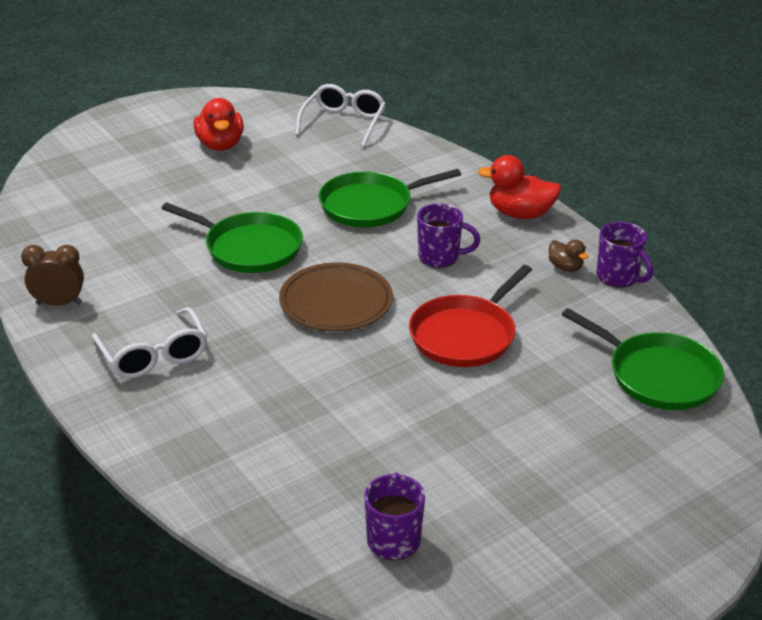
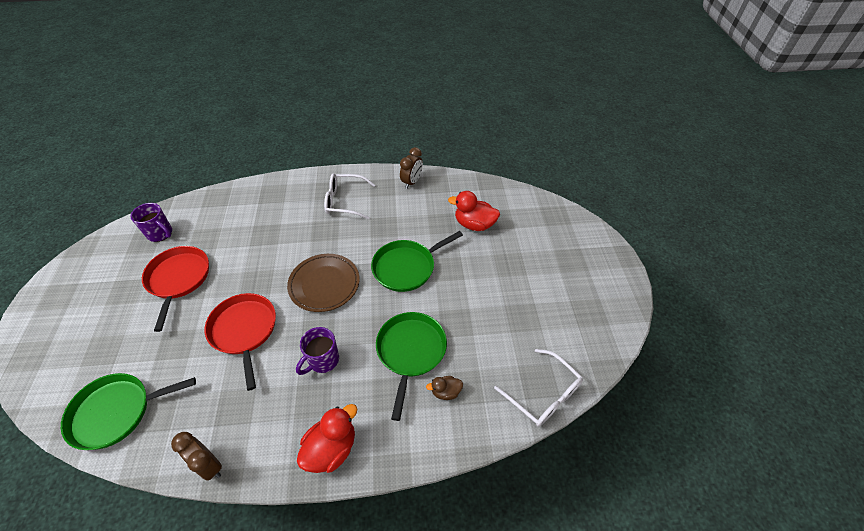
camera: 120 degrees right, 15 degrees up
red duck [194,98,244,151] -> red duck moved to [448,191,500,231]
brown duck [549,239,589,272] -> brown duck moved to [426,376,463,400]
purple mug [597,222,653,287] -> brown clock [171,432,222,481]
none -> red pan [142,246,209,332]

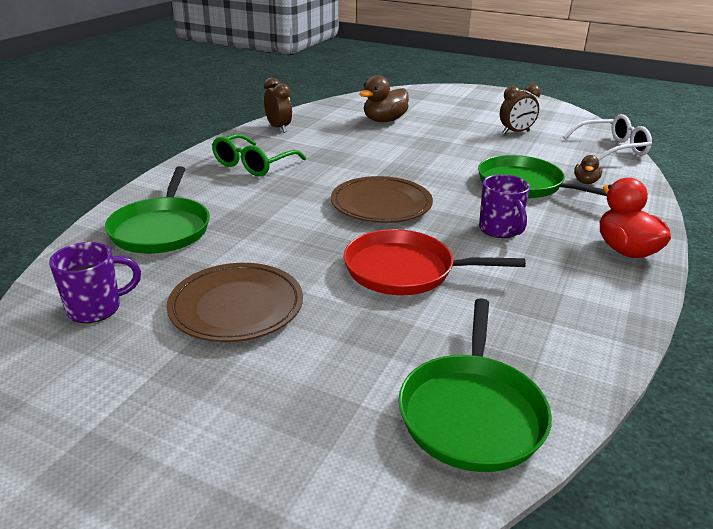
camera: 60 degrees left, 20 degrees down
red pan [142,246,209,332] -> brown plate [166,263,303,342]
brown clock [171,432,222,481] -> brown clock moved to [500,84,541,134]
white glasses [324,173,375,219] -> green glasses [212,134,306,176]
green pan [371,231,463,292] -> green pan moved to [105,166,210,254]
red duck [448,191,500,231] -> brown duck [360,75,409,122]

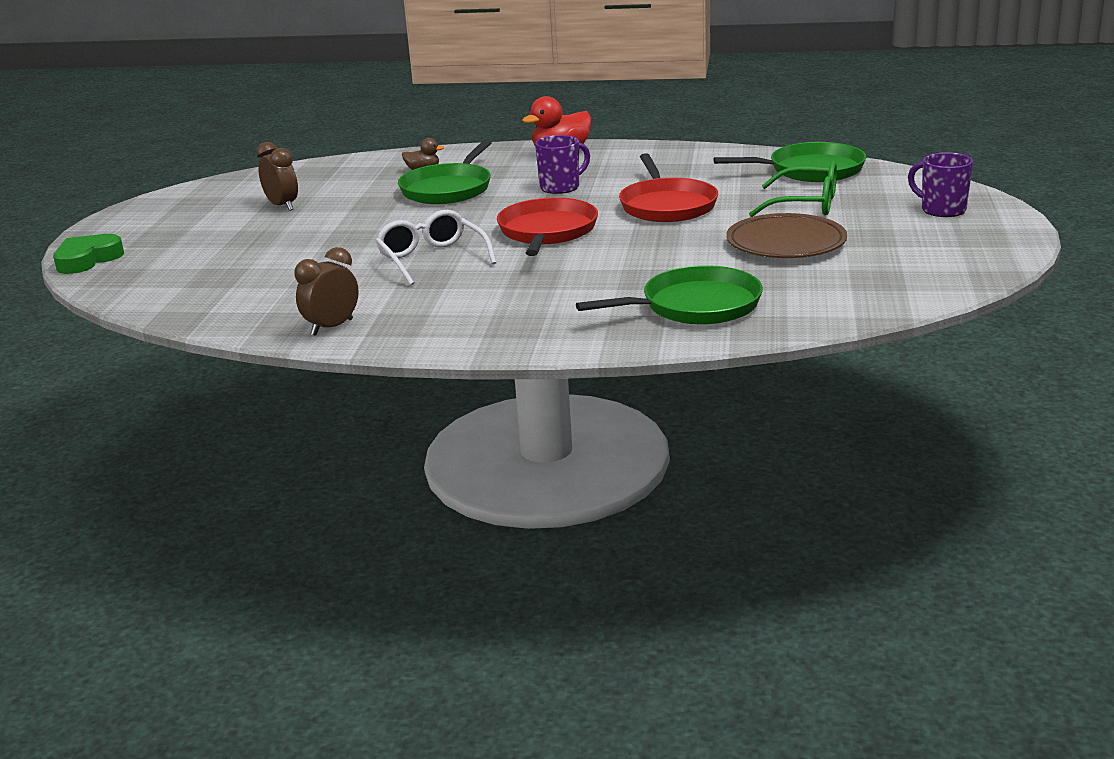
camera: 105 degrees left, 5 degrees down
purple mug [49,242,141,323] -> purple mug moved to [908,152,973,217]
green glasses [212,134,306,176] -> green glasses moved to [749,161,837,217]
brown plate [331,176,433,223] -> red pan [497,197,598,256]
brown duck [360,75,409,122] -> none
white glasses [563,114,652,160] -> white glasses moved to [375,210,497,286]
none -> green heart [53,234,124,274]

